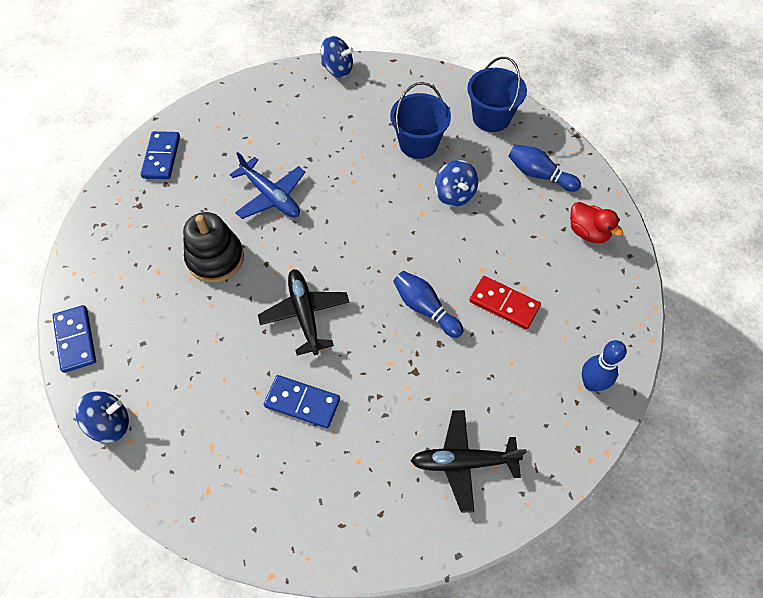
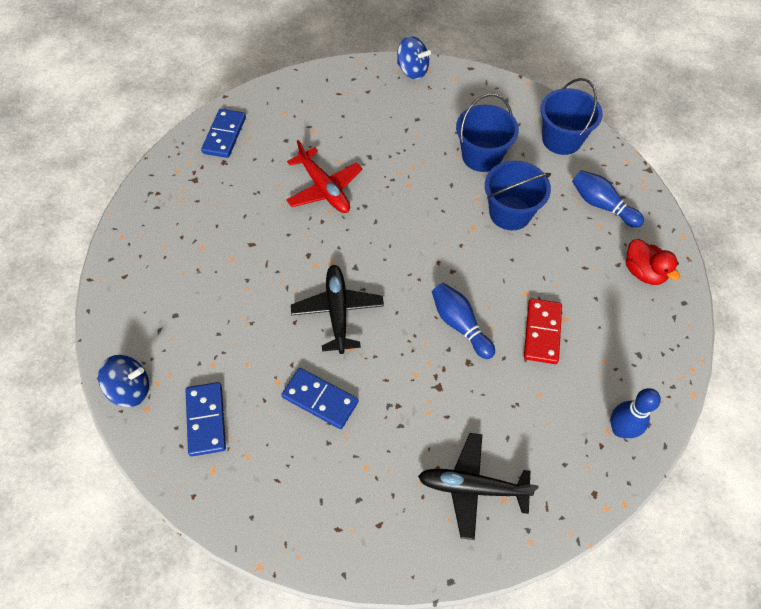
camera: 10 degrees right, 0 degrees up
blue domino [52,305,96,373] -> blue domino moved to [186,382,226,456]
black stacking toy [183,212,244,283] -> none
blue plane [230,152,305,219] -> red plane [286,140,362,213]
blue spinning top [435,160,478,207] -> blue bucket [485,161,551,230]
red domino [469,276,541,330] -> red domino turned 60 degrees clockwise [524,298,562,364]

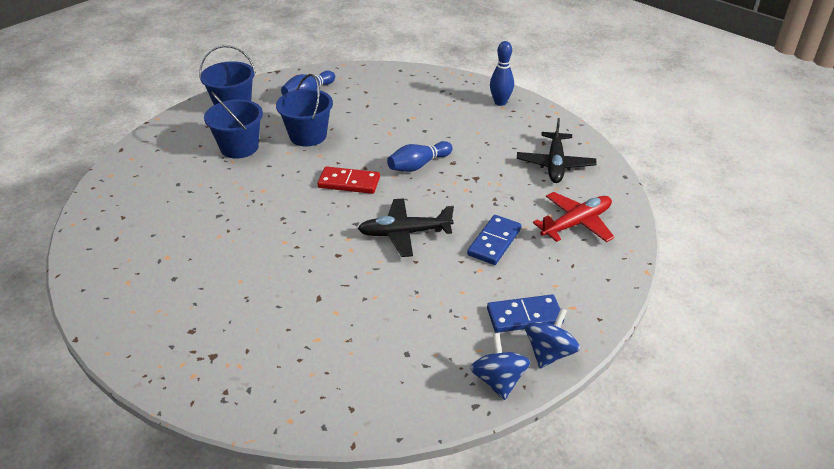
camera: 90 degrees left, 20 degrees down
blue domino [201,109,246,158] -> none
red plane [286,140,362,213] -> red plane moved to [533,192,615,242]
blue spinning top [397,36,431,79] -> blue spinning top moved to [525,308,580,368]
red domino [524,298,562,364] -> red domino moved to [317,166,380,194]
red duck [626,239,680,285] -> none

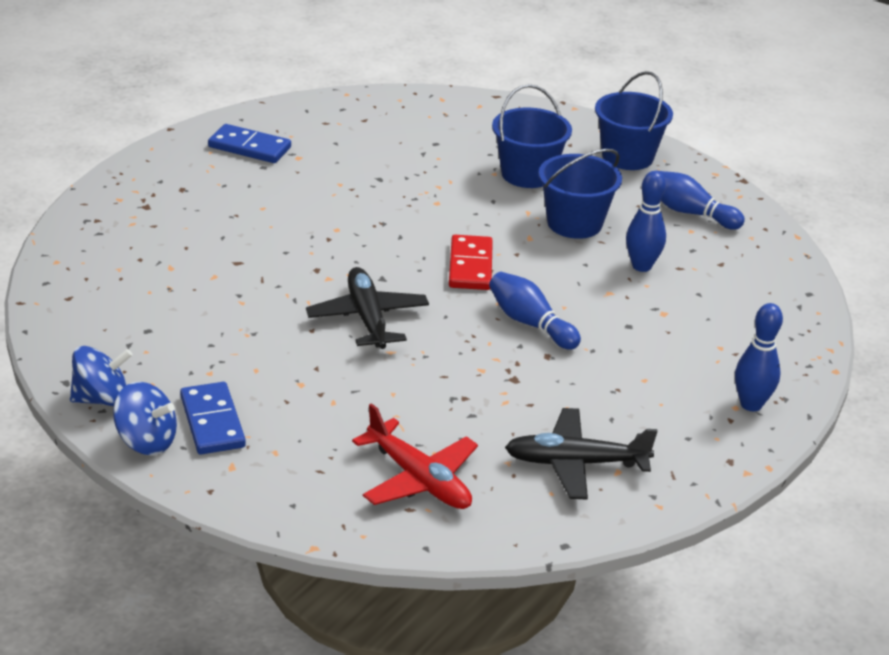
camera: 80 degrees right, 5 degrees down
blue domino [467,215,522,265] -> blue domino moved to [208,124,291,163]
none -> blue bowling pin [626,171,666,272]

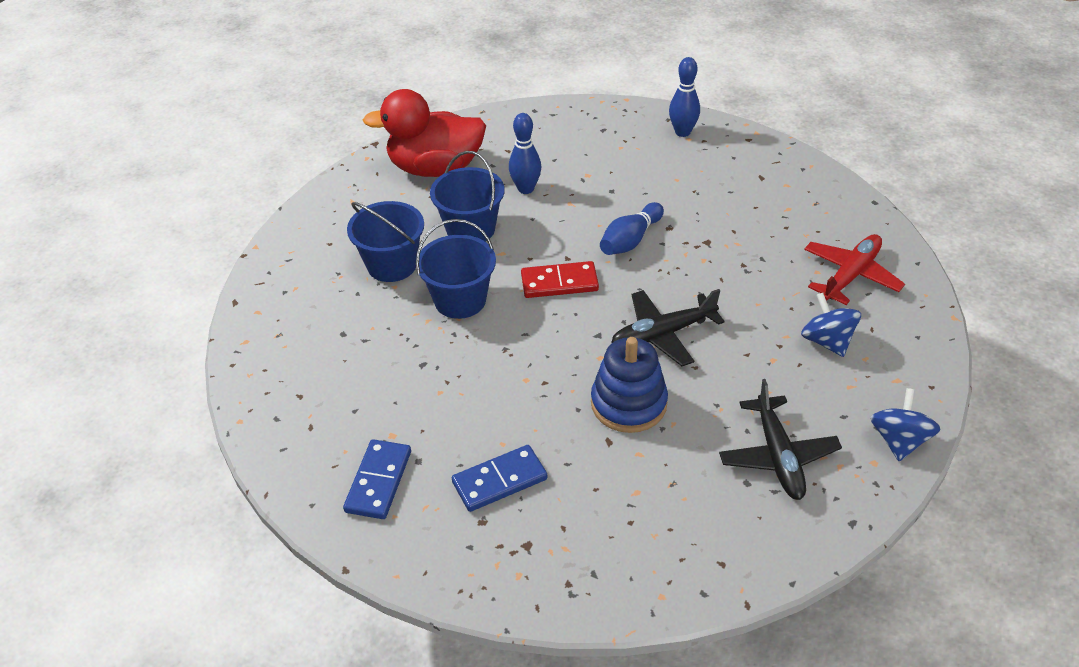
camera: 95 degrees left, 10 degrees up
blue spinning top [70,346,132,406] -> blue spinning top moved to [801,293,861,357]
blue domino [180,382,246,454] -> blue domino moved to [452,445,547,512]
black plane [505,408,658,500] -> black plane moved to [719,379,842,500]
blue bucket [595,71,673,170] -> blue bucket moved to [416,219,496,319]
blue bowling pin [658,171,745,230] -> red duck [363,89,486,177]
none -> blue stacking toy [591,337,668,433]

